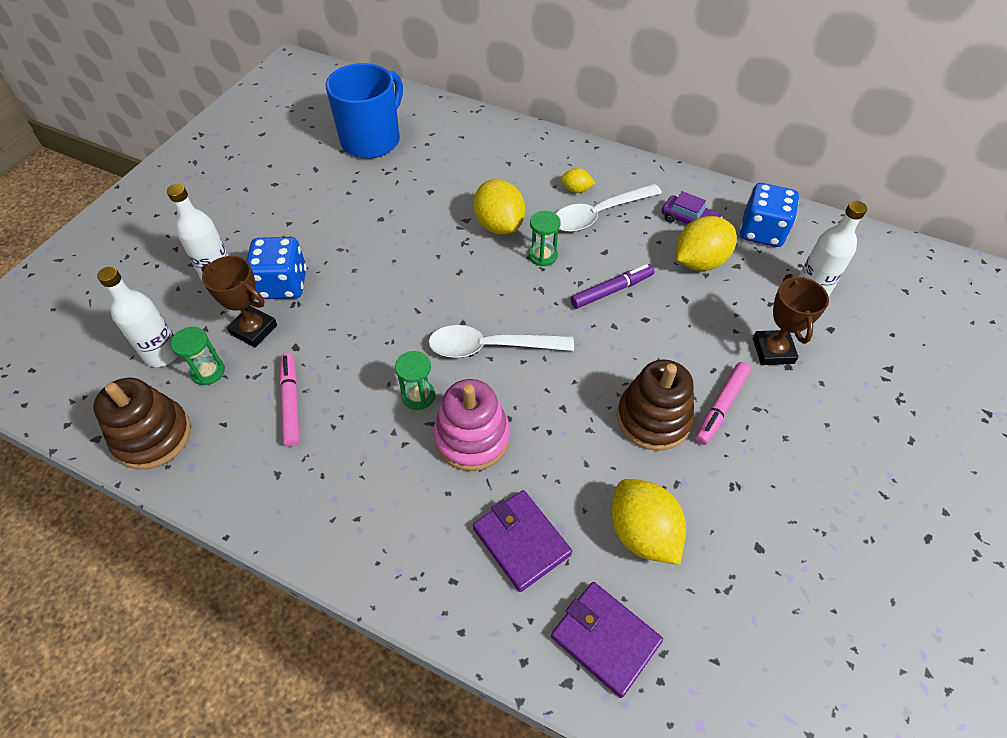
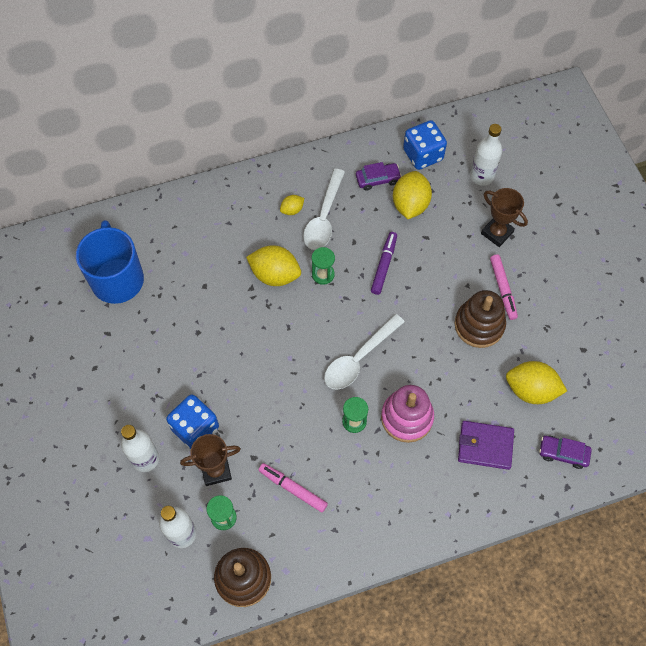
camera: 45 degrees left, 10 degrees up
purple wallet [551,582,663,698] -> purple car [539,436,592,469]

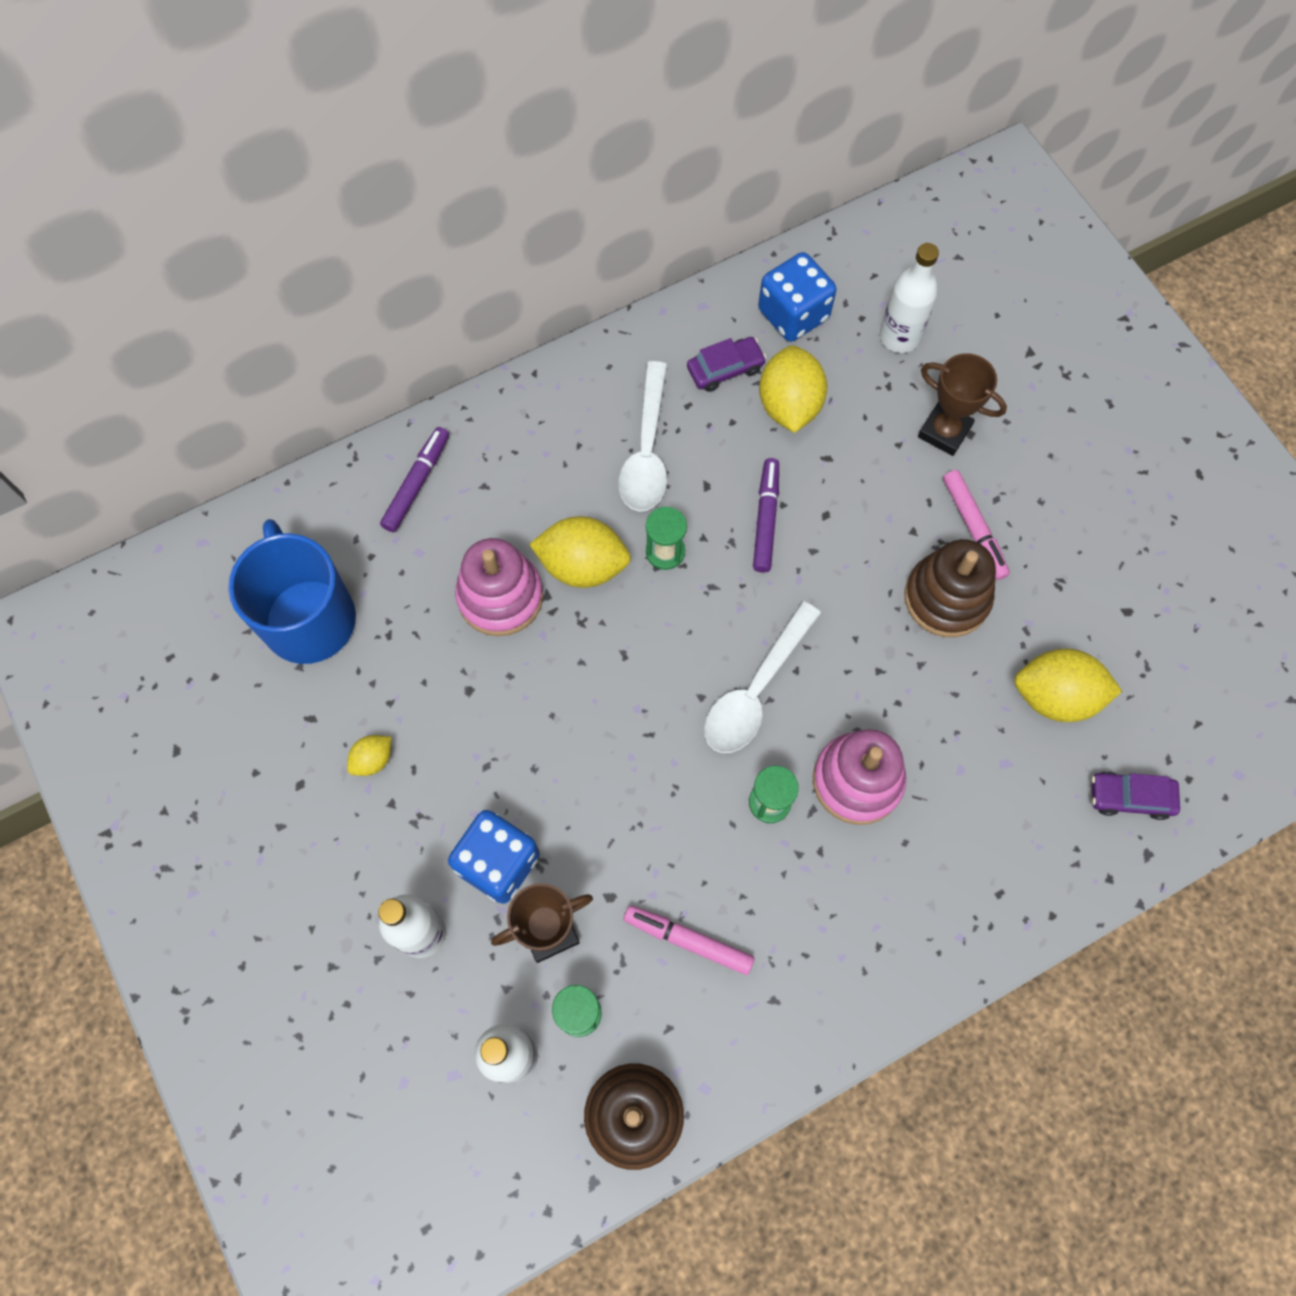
camera: 10 degrees left, 5 degrees up
yellow lemon [280,195,304,215] -> yellow lemon moved to [347,735,391,776]
purple wallet [458,421,514,470] -> none
none -> purple marker [380,427,449,532]
none -> pink stacking toy [455,538,543,636]

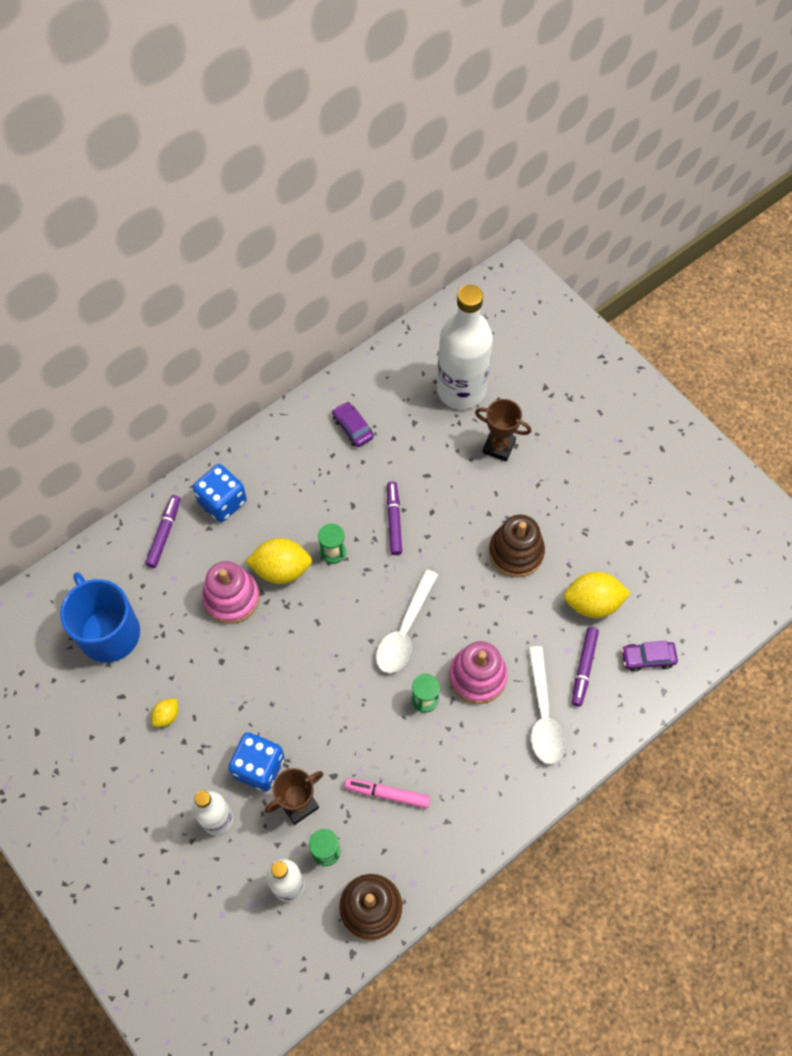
camera: 10 degrees left, 5 degrees down
white spoon [619,361,667,511] -> white spoon moved to [528,646,565,764]
purple car [687,337,766,392] -> purple car turned 90 degrees counterclockwise [332,401,374,447]
blue dice [758,252,837,342] -> blue dice moved to [193,464,247,522]
yellow lemon [759,345,827,433] -> none
white bottle [880,243,939,353] -> white bottle [437,285,493,409], size x1.82
pink marker [943,470,1010,580] -> none
none -> purple marker [572,627,599,707]

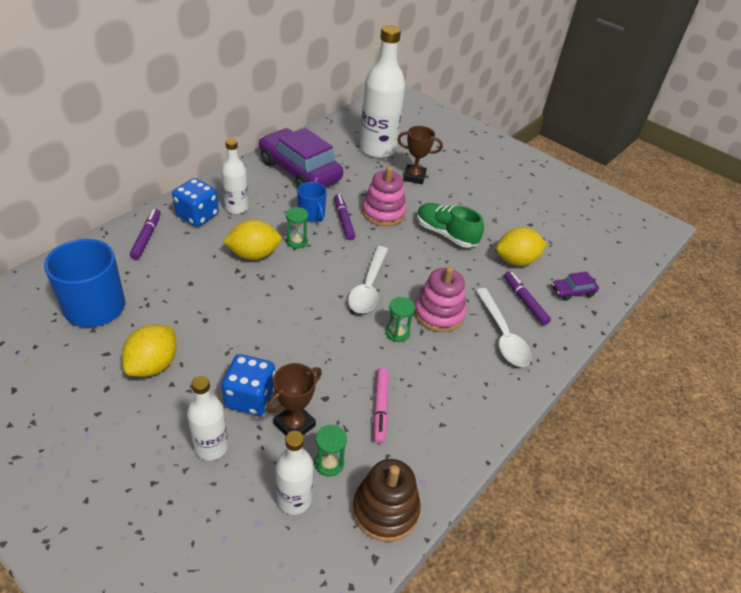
camera: 15 degrees left, 20 degrees down
yellow lemon [151,699,178,727] -> yellow lemon [122,324,177,377], size x1.97
pink stacking toy [202,561,259,624] -> pink stacking toy moved to [362,167,407,226]
purple car [332,401,374,447] -> purple car [259,128,343,187], size x2.37
pink marker [344,778,430,809] -> pink marker turned 90 degrees counterclockwise [373,368,389,443]
brown stacking toy [489,515,545,577] -> green shoe [417,203,484,248]
purple marker [572,627,599,707] -> purple marker turned 150 degrees clockwise [504,271,551,325]
none -> white bottle [221,139,249,214]
none -> blue mug [297,182,327,222]

